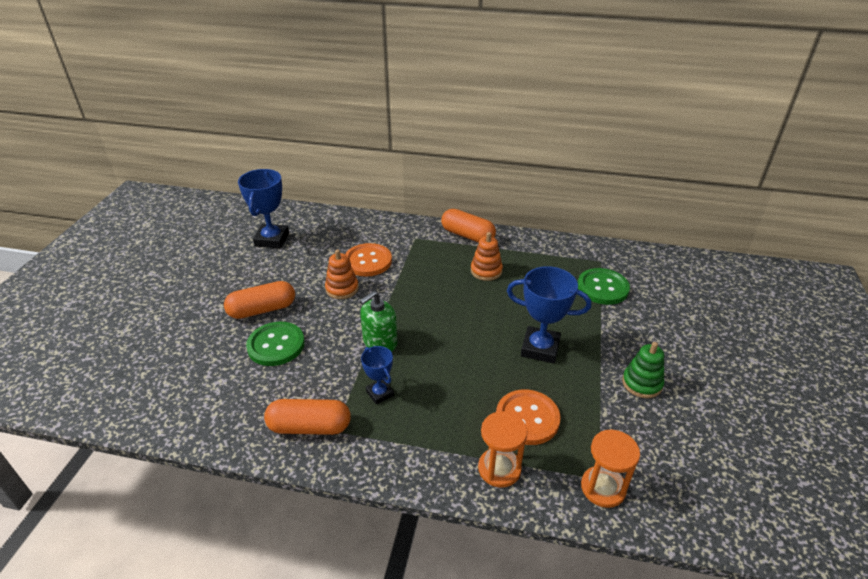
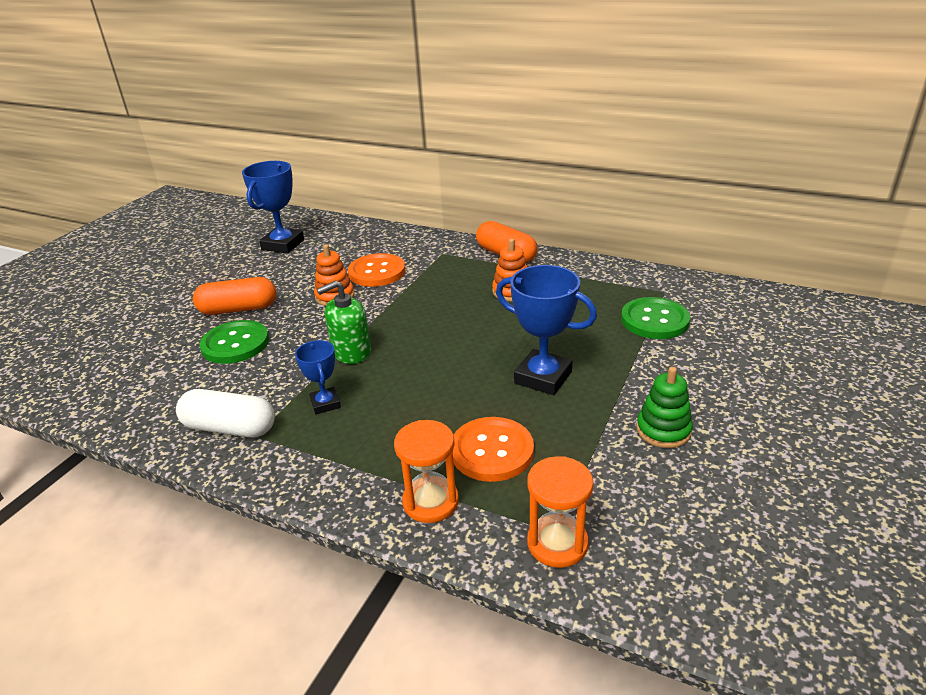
camera: 15 degrees right, 5 degrees down
orange capsule [264,399,351,435] -> white capsule [176,389,275,437]

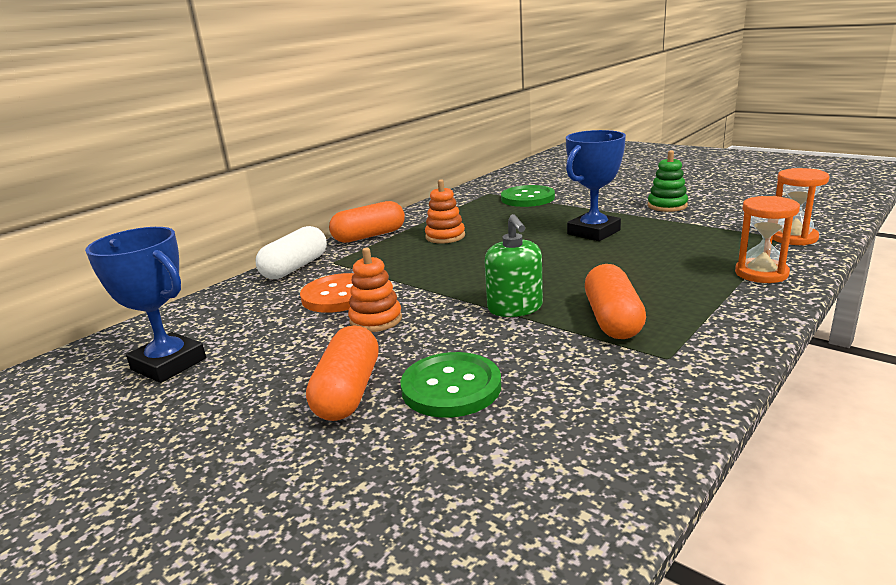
camera: 75 degrees left, 10 degrees down
white capsule [176,389,275,437] -> white capsule moved to [255,226,327,279]
blue trophy [295,340,341,414] -> orange capsule [585,264,646,339]
orange button [453,417,534,482] -> none

